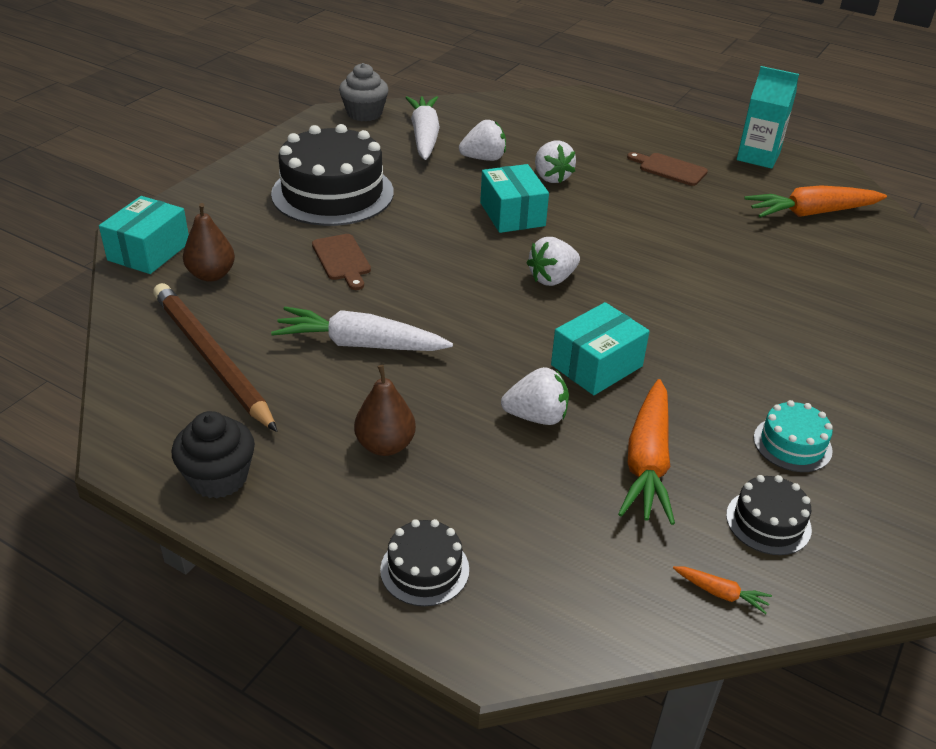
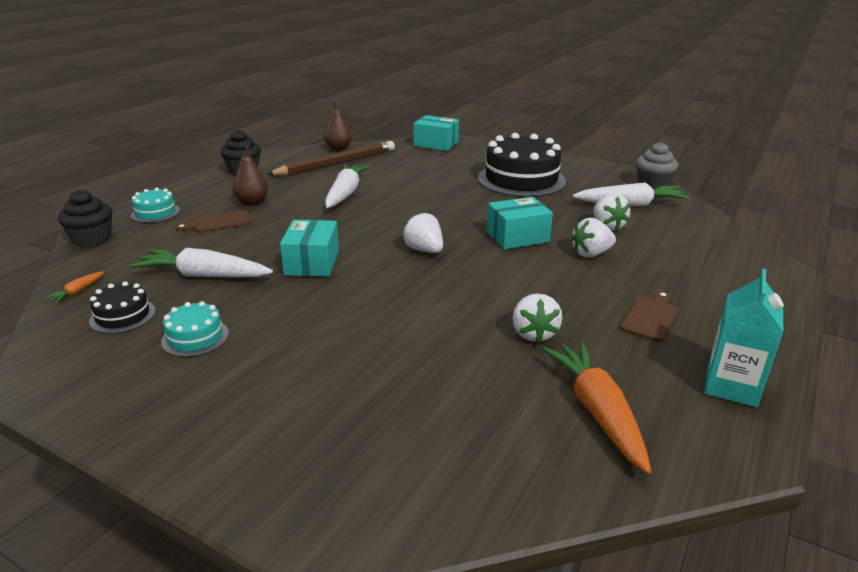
camera: 90 degrees right, 10 degrees down
brown pear [183,203,235,282] -> brown pear moved to [324,101,352,151]
brown cutting board [312,234,371,290] -> brown cutting board moved to [175,210,252,233]
black cake [380,519,469,606] -> turquoise cake [131,188,180,223]
white strawberry [501,367,569,425] -> white strawberry moved to [513,293,562,343]
turquoise box [551,302,650,395] -> turquoise box turned 45 degrees clockwise [280,220,339,277]
orange carrot [618,379,675,525] -> white carrot [130,248,273,277]
none -> black cupcake [58,190,112,247]

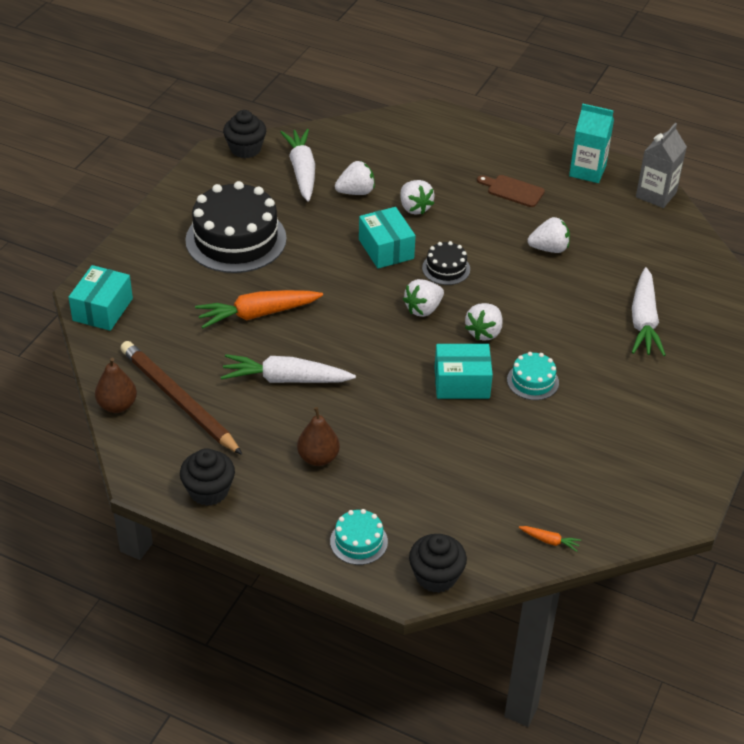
camera: 95 degrees left, 15 degrees up
black cake [89,281,156,334] -> black cake moved to [422,241,470,285]
white carrot [130,248,273,277] -> white carrot moved to [632,267,666,356]
turquoise cake [161,301,229,357] -> turquoise cake moved to [507,352,559,400]
brown cutting board [175,210,252,233] -> none
orange carrot [542,341,651,474] -> orange carrot moved to [195,290,323,328]
grey cupcake [636,142,678,189] -> black cupcake [223,110,266,158]
none -> white strawberry [465,303,503,341]
none -> grey carton [636,123,687,208]

